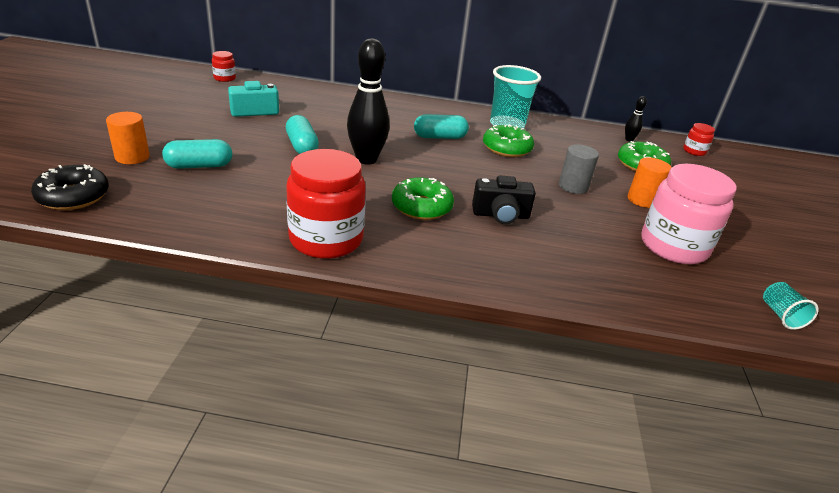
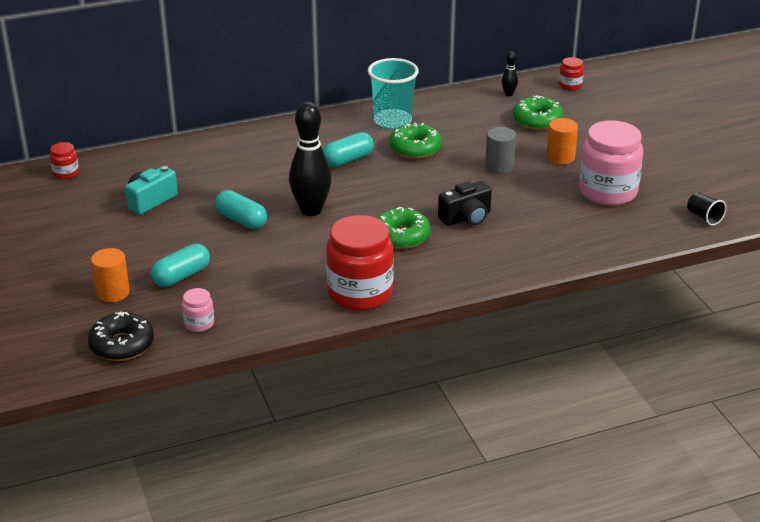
camera: 25 degrees left, 0 degrees up
turquoise cup [763,282,819,330] -> black cup [687,192,726,226]
none -> pink jar [182,288,214,332]

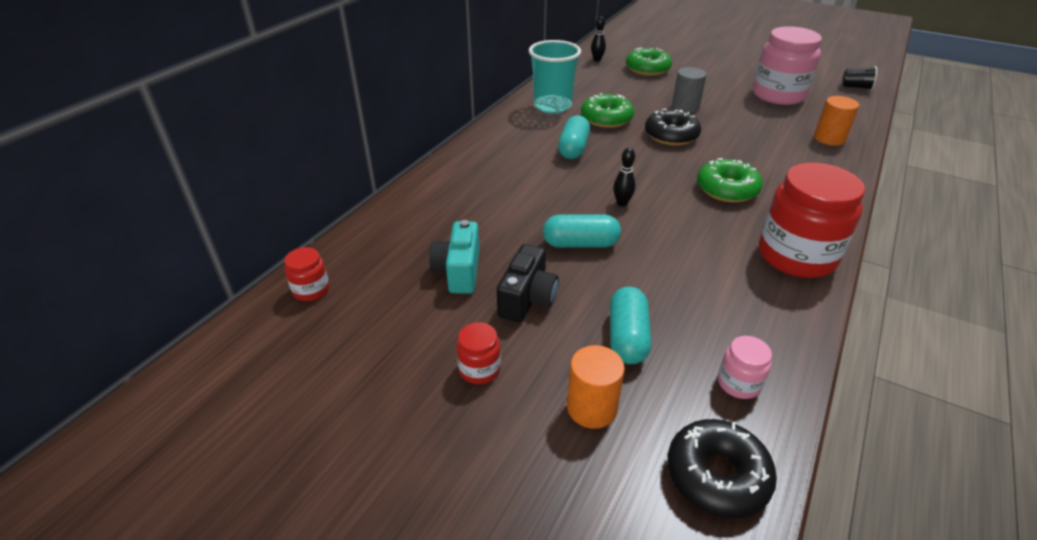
camera: 40 degrees left, 5 degrees up
black bowling pin [289,102,332,216] -> black bowling pin [613,148,636,206], size x0.45
black camera [438,181,492,226] -> black camera moved to [497,244,559,322]
orange cylinder [546,118,578,165] -> orange cylinder moved to [814,96,859,146]
red jar [559,57,584,91] -> red jar moved to [456,322,501,384]
none -> black donut [645,109,701,146]

